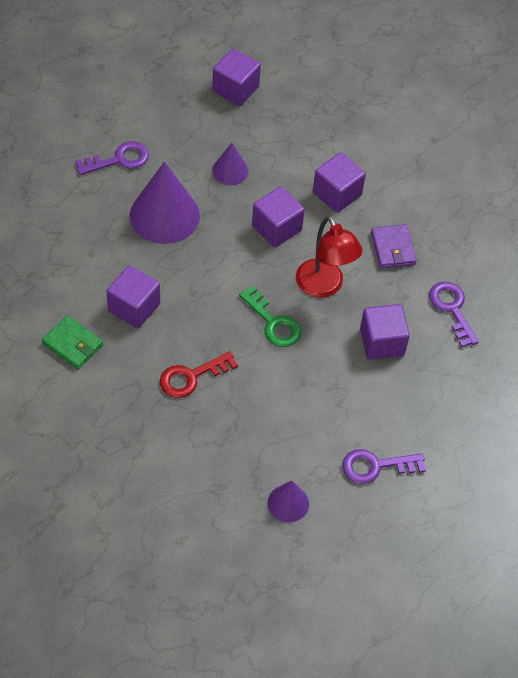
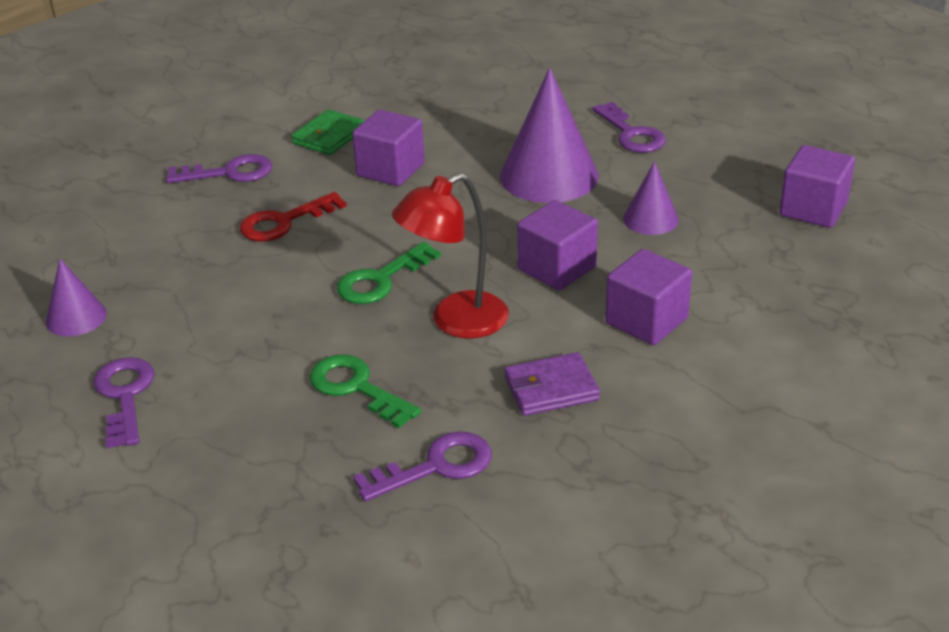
camera: 90 degrees right, 20 degrees down
red key [160,351,238,398] -> red key turned 90 degrees counterclockwise [240,192,347,241]
purple cube [360,304,410,360] -> green key [309,354,421,428]
none -> purple key [166,154,272,183]

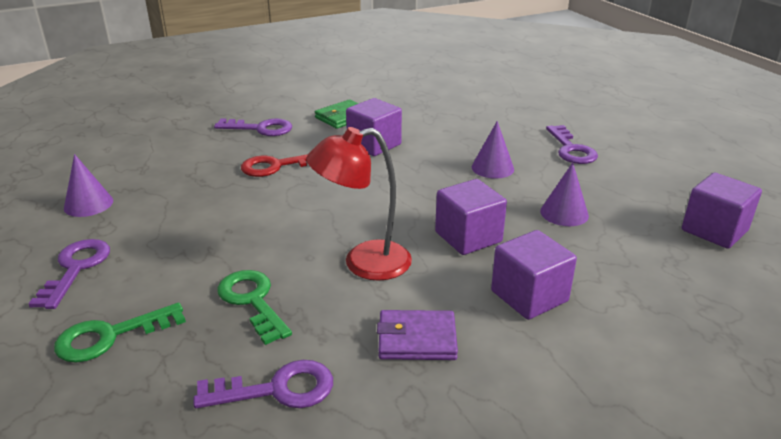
camera: 15 degrees right, 5 degrees down
green key [337,242,441,304] -> green key moved to [54,303,186,363]
purple cone [500,68,599,203] -> purple cone [472,121,514,179], size x0.53

